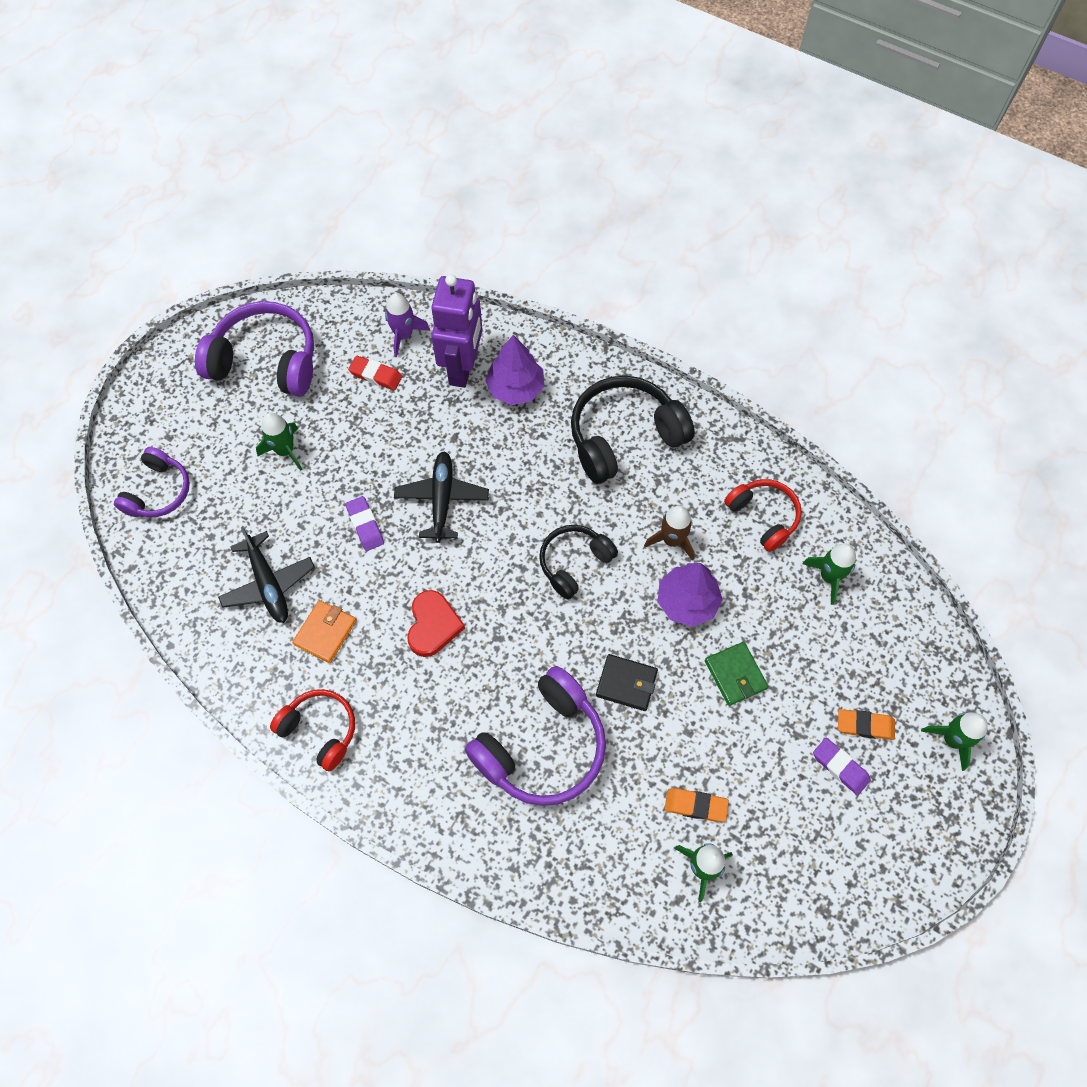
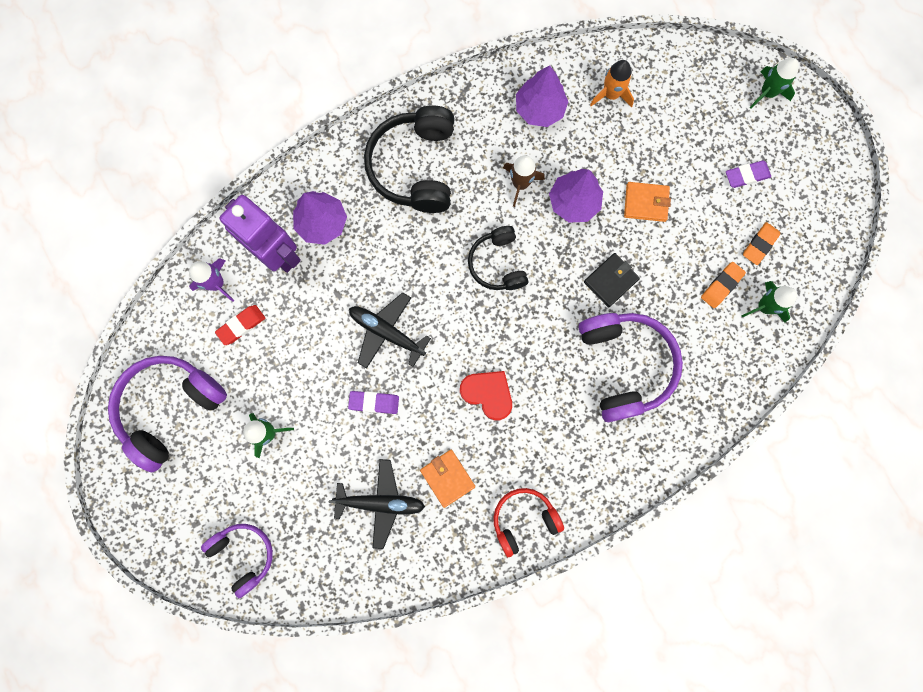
camera: 60 degrees left, 15 degrees up
green wallet [705,642,768,706] -> orange wallet [624,182,671,222]
red headphones [724,479,802,552] -> purple tree [516,65,568,127]
green rocket [802,544,856,605] -> orange rocket [590,60,634,107]
orange eraser [838,709,895,740] -> orange eraser moved to [743,222,780,265]

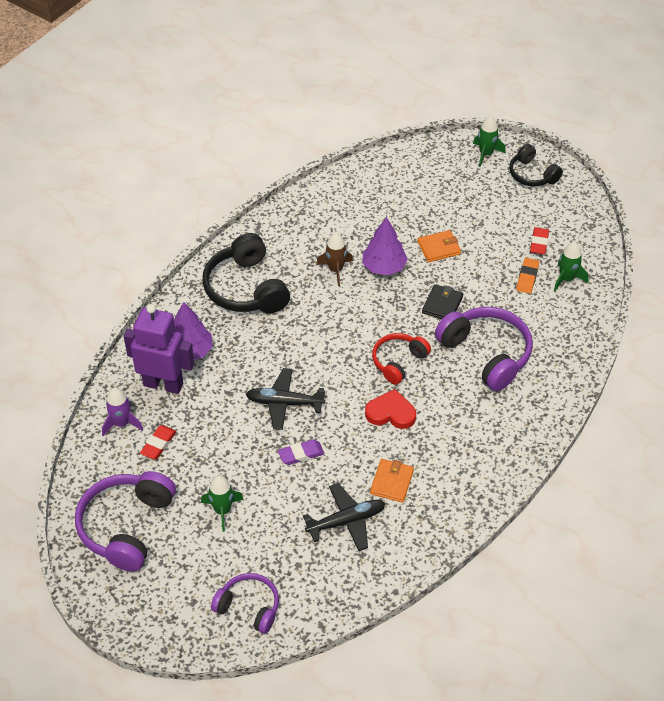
camera: 25 degrees left, 30 degrees down
orange wallet [420,450,475,508] -> orange wallet turned 75 degrees clockwise [370,459,414,502]
black headphones [468,226,528,290] -> black headphones moved to [509,144,563,186]
red headphones [493,488,564,557] -> red headphones moved to [372,333,431,385]
purple tree [516,65,568,127] -> none
orange rocket [590,60,634,107] -> none
purple eraser [726,161,771,188] -> none
orange eraser [743,222,780,265] -> red eraser [530,227,549,255]

